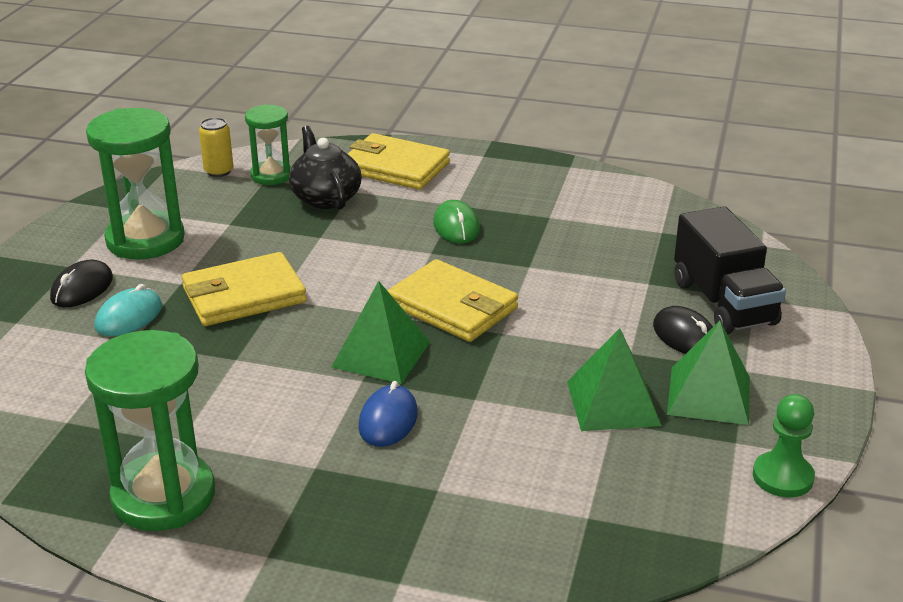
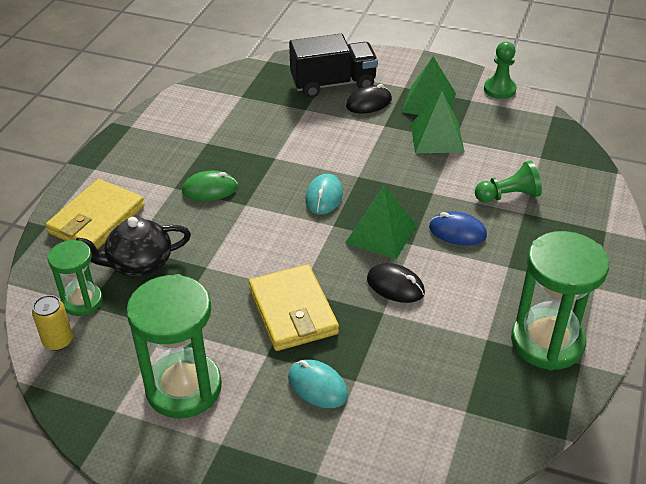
camera: 85 degrees left, 10 degrees up
black mouse [50,260,113,307] -> black mouse moved to [367,263,425,303]
yellow wallet [388,259,518,342] -> turquoise mouse [305,174,343,215]
none -> green pawn [475,161,542,203]

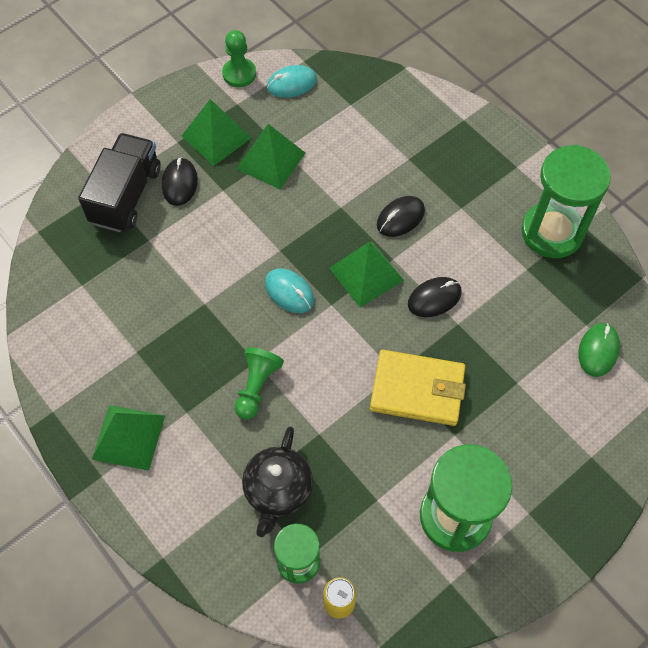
camera: 60 degrees left, 20 degrees up
yellow wallet [46,179,145,249] -> none
green mouse [182,171,238,201] -> green mouse moved to [578,323,620,377]
turquoise mouse [288,359,348,408] -> turquoise mouse moved to [267,65,317,98]
blue mouse [429,211,487,245] -> black mouse [377,196,425,237]
green pawn [475,161,542,203] -> green pawn moved to [234,347,284,420]
none -> green pyramid [92,405,165,471]

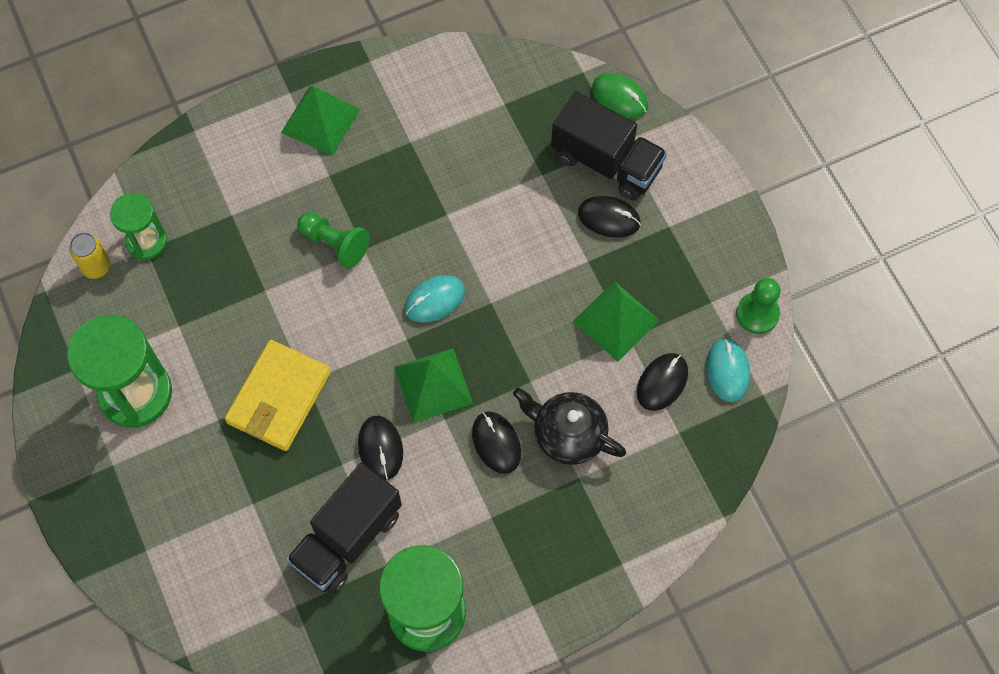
camera: 105 degrees right, 5 degrees up
green pyramid [181,99,251,166] -> none
black teapot [242,427,313,537] -> black teapot moved to [513,388,626,465]
green mouse [578,323,620,377] -> green mouse moved to [592,73,648,118]
none -> black truck [286,463,402,594]
none -> black mouse [637,353,688,411]

